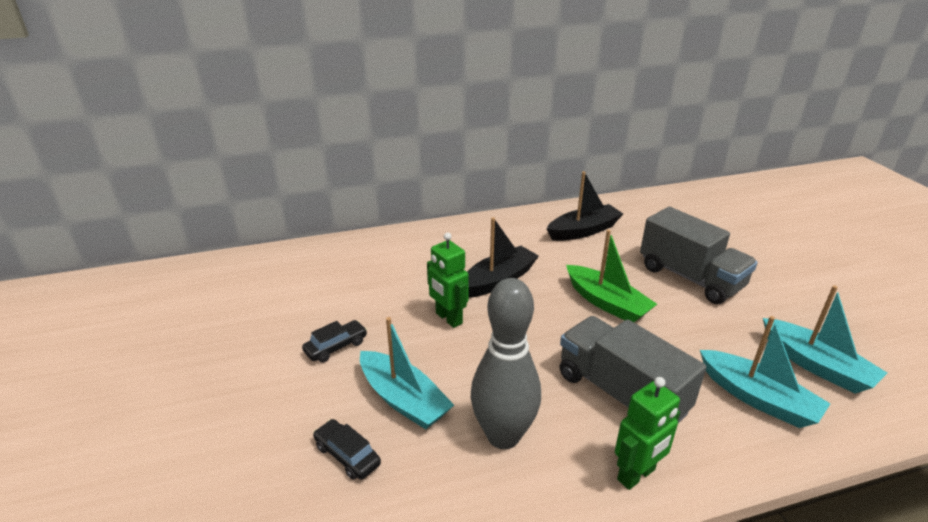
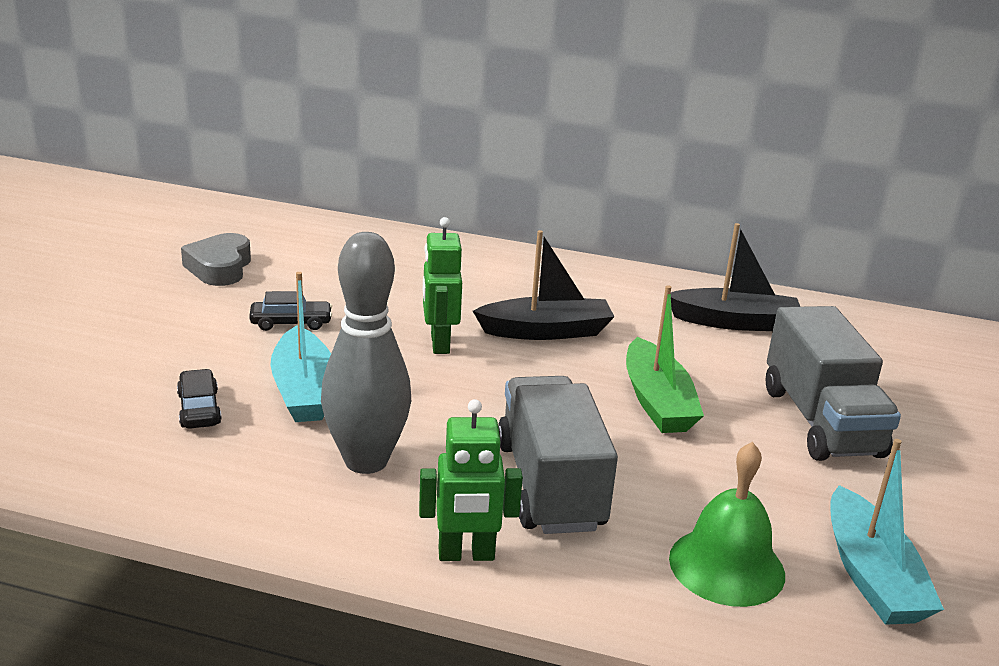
camera: 30 degrees right, 5 degrees down
turquoise boat [700,316,830,428] -> green bell [669,442,785,607]
none -> grey heart [181,233,251,286]

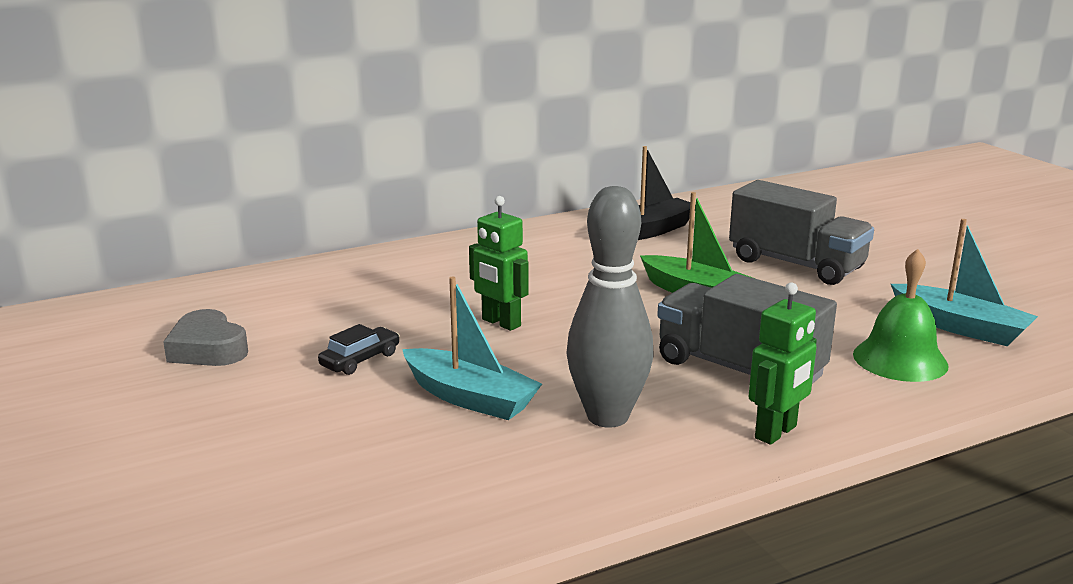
camera: 40 degrees left, 5 degrees down
black car [177,369,222,429] -> none
black boat [473,230,615,340] -> none

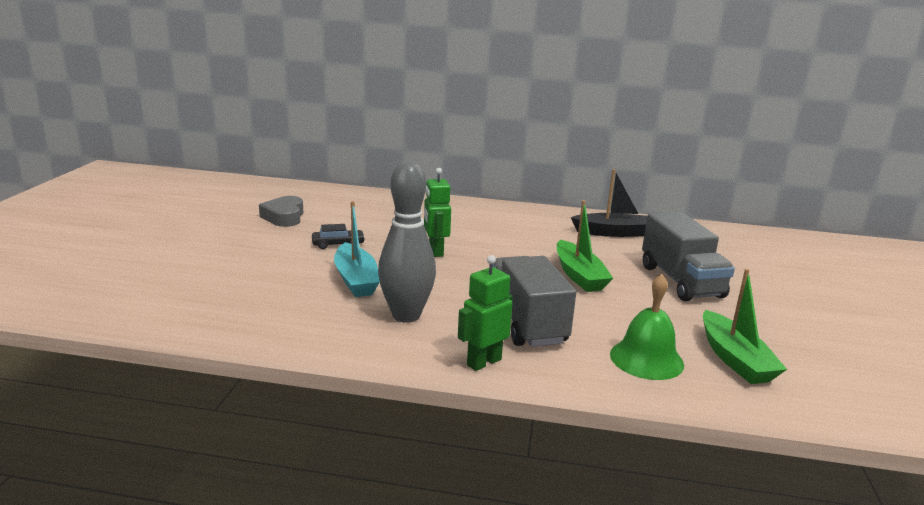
camera: 35 degrees right, 0 degrees up
green robot [749,282,817,445] -> green robot turned 150 degrees clockwise [458,255,512,371]
turquoise boat [891,219,1038,346] -> green boat [703,269,787,384]

